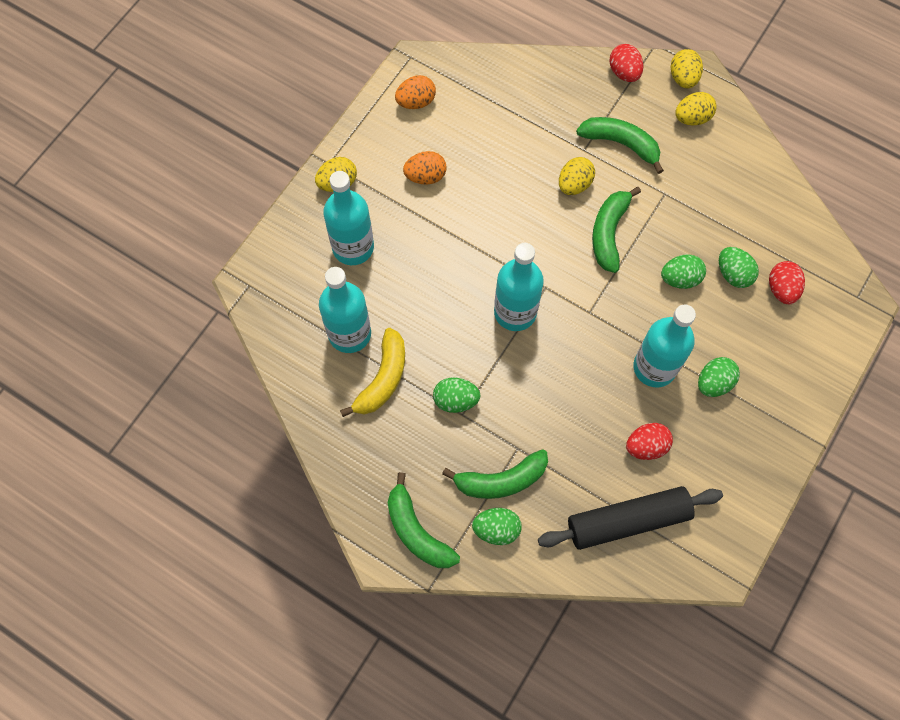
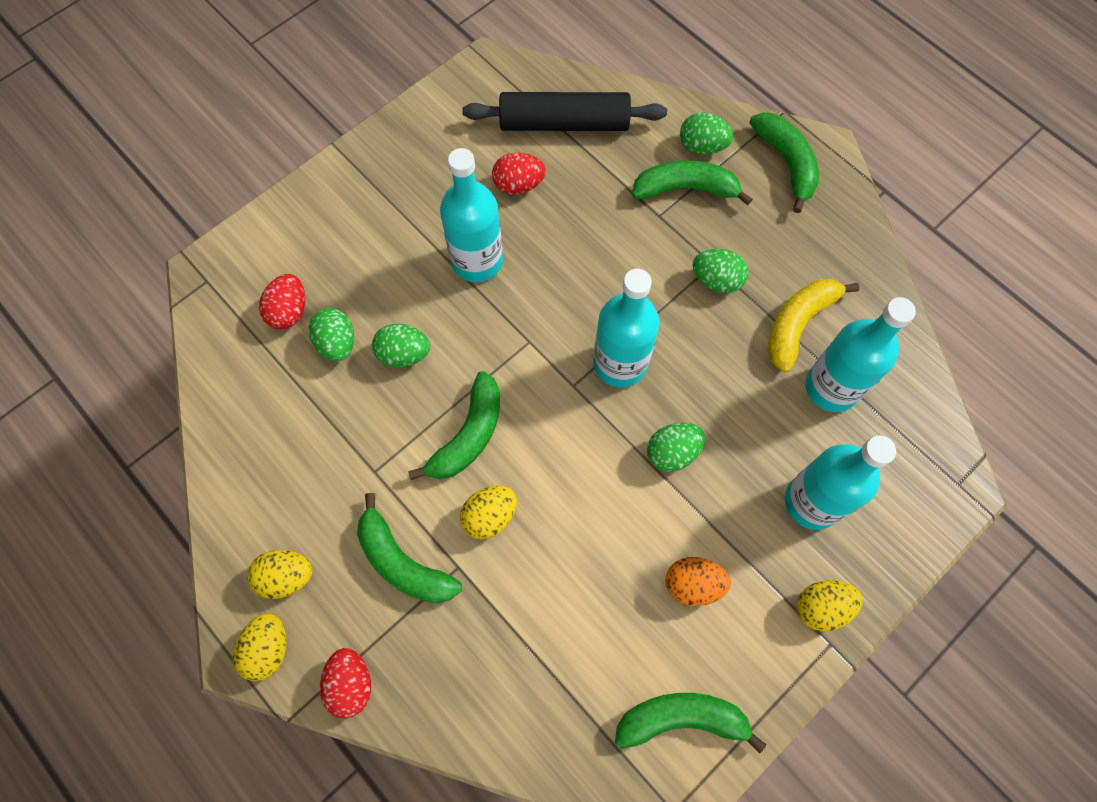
camera: 165 degrees left, 0 degrees up
orange egg [395,75,436,109] -> green banana [615,693,766,753]
green egg [698,357,740,397] -> green egg moved to [647,423,705,472]

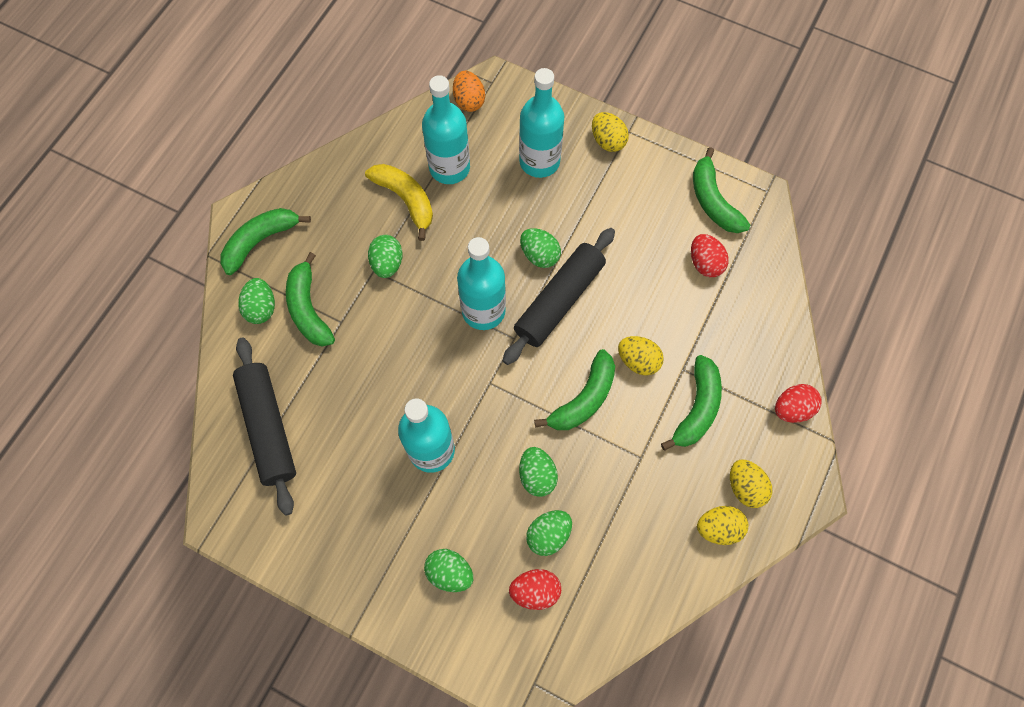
camera: 110 degrees left, 0 degrees up
yellow egg [233,613,287,681] -> yellow egg moved to [697,506,748,545]
green banana [408,371,500,480] -> green banana turned 120 degrees clockwise [534,349,615,430]
red egg [492,152,546,194] -> red egg moved to [691,234,729,277]
orange egg [665,557,731,606] -> orange egg moved to [453,71,485,112]
yellow banana [768,279,859,373] -> yellow banana turned 150 degrees counterclockwise [365,164,433,241]
none -> green egg [424,549,473,592]
none -> black rolling pin [503,228,615,365]

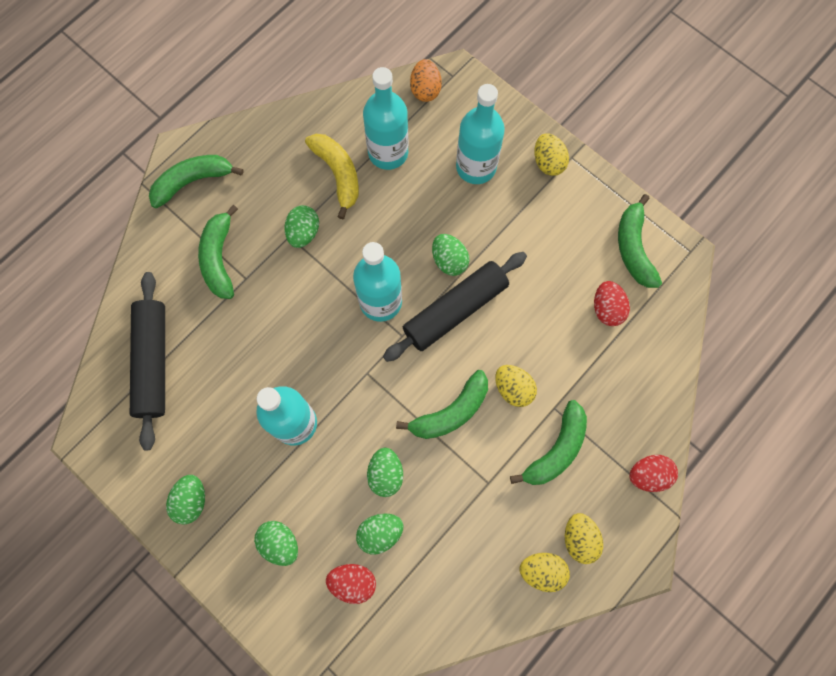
camera: 15 degrees right, 5 degrees up
green egg [238,278,275,324] -> green egg moved to [166,475,205,524]

